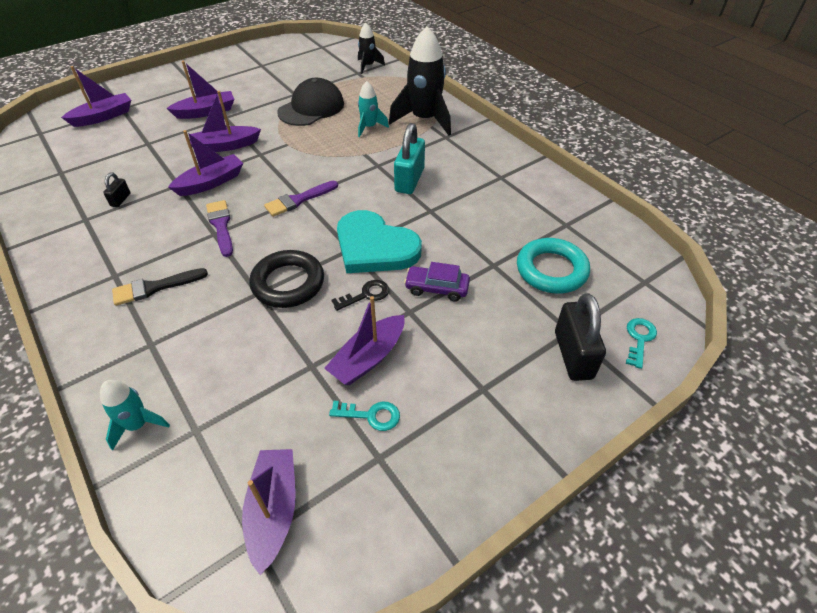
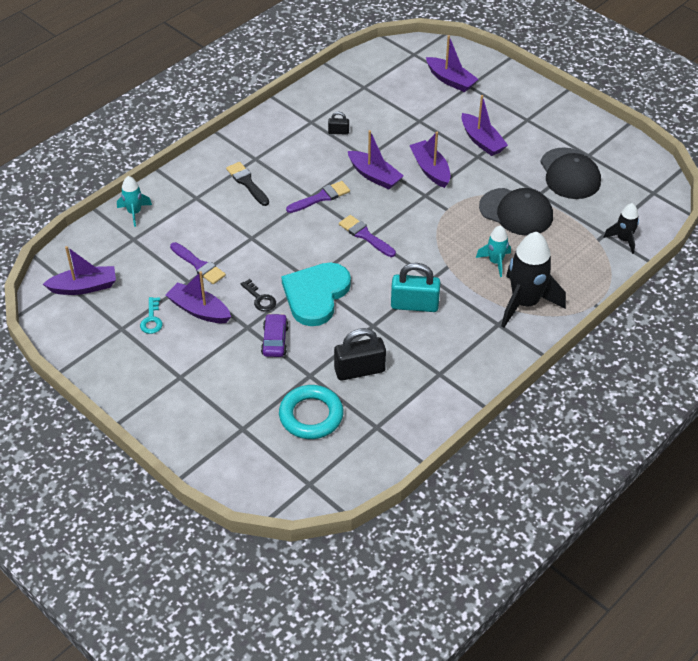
camera: 80 degrees right, 0 degrees up
black ring [249,250,324,308] -> none
black padlock [555,293,606,381] -> black padlock moved to [334,328,386,381]
turquoise key [626,318,657,369] -> none
none -> purple brush [170,242,226,284]
none -> black cap [540,147,601,199]

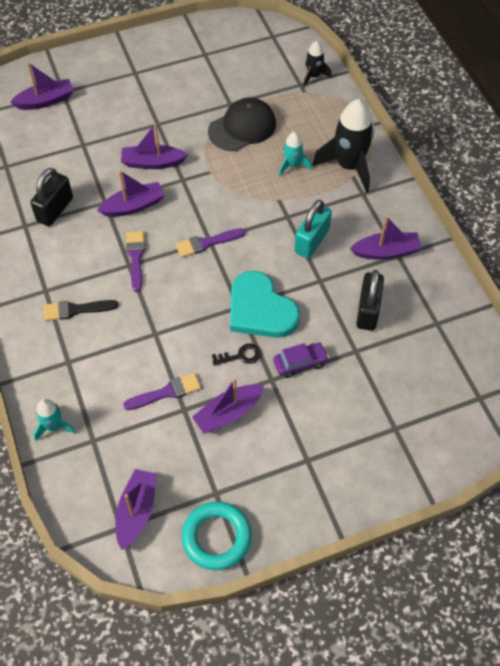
camera: 65 degrees left, 10 degrees up
turquoise key [140,297,163,334] -> none
purple car [261,313,289,357] -> purple car turned 135 degrees clockwise [273,343,329,378]
turquoise ring [279,385,343,439] -> turquoise ring moved to [182,501,252,570]
black padlock [328,112,349,134] -> black padlock [30,168,73,226], size x2.02
purple boat [461,95,508,156] -> purple boat moved to [350,216,422,260]
black cap [540,147,601,199] -> none

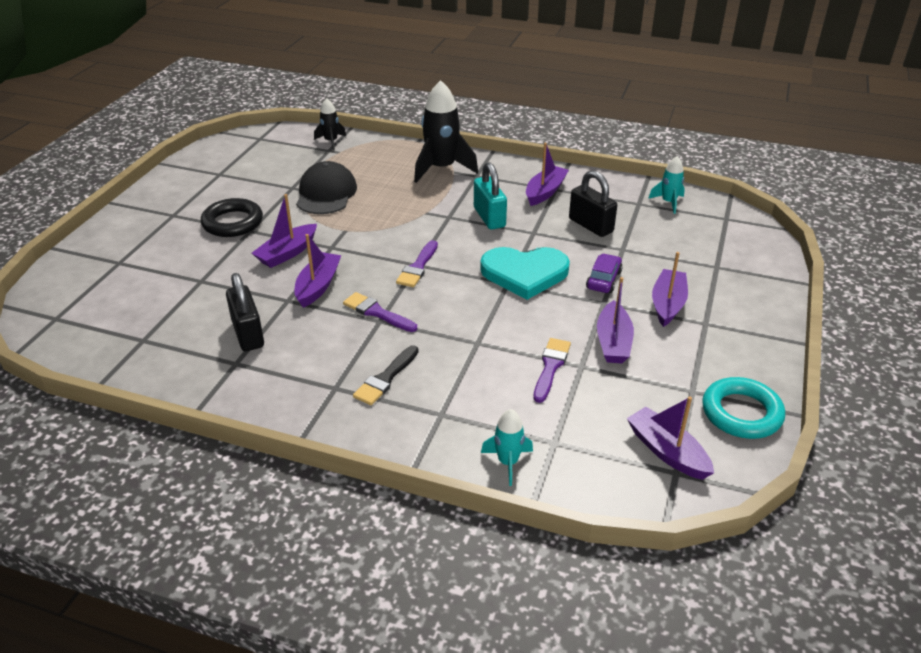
camera: 50 degrees left, 20 degrees down
purple boat [10,62,74,110] -> purple boat moved to [652,252,688,327]
black key [212,343,261,366] -> none
turquoise rocket [279,132,311,177] -> turquoise rocket moved to [648,156,685,214]
none -> black ring [201,198,263,237]

